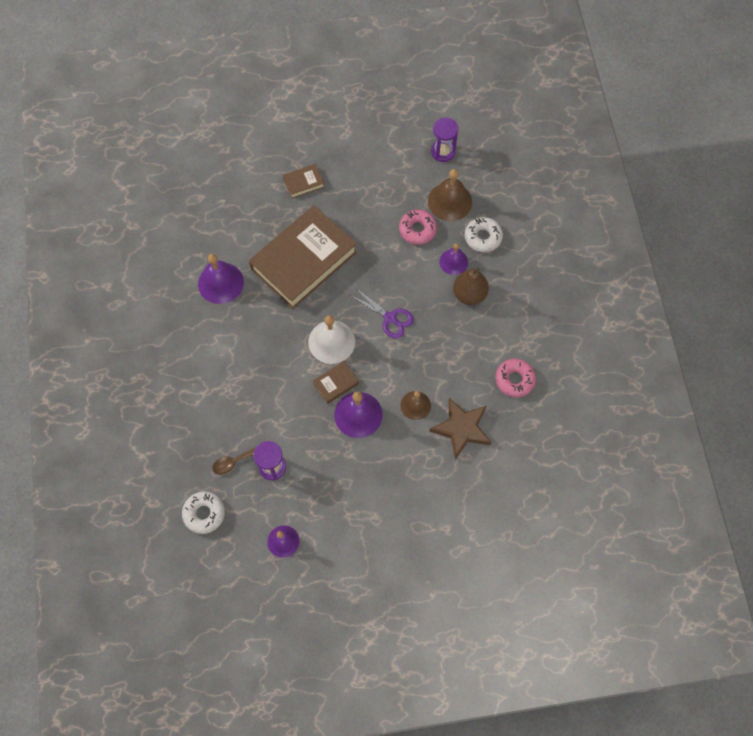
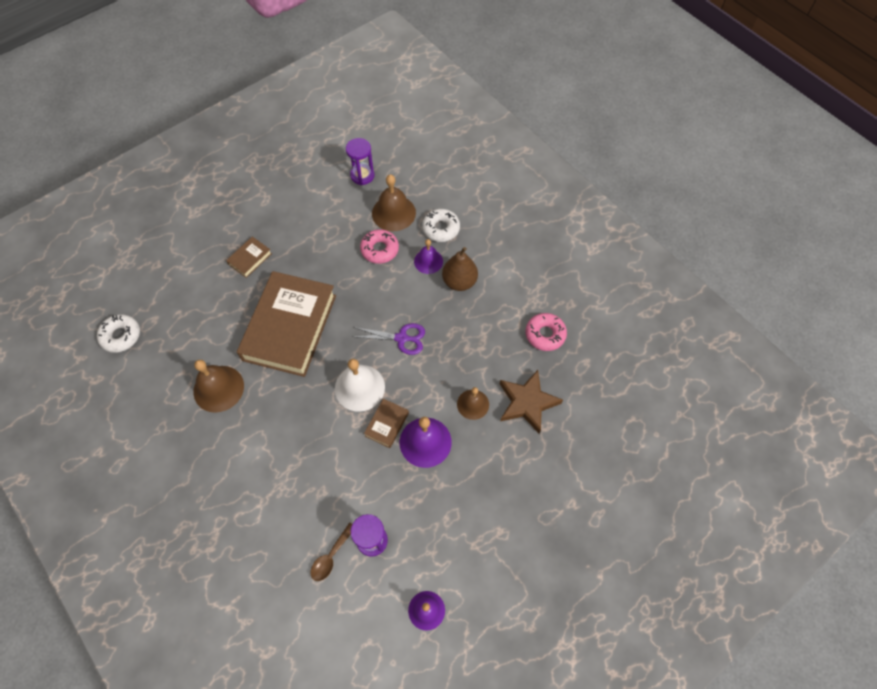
camera: 30 degrees left, 5 degrees down
white donut [182,491,225,534] -> white donut moved to [97,314,140,353]
purple bell [198,254,244,304] -> brown bell [193,360,244,413]

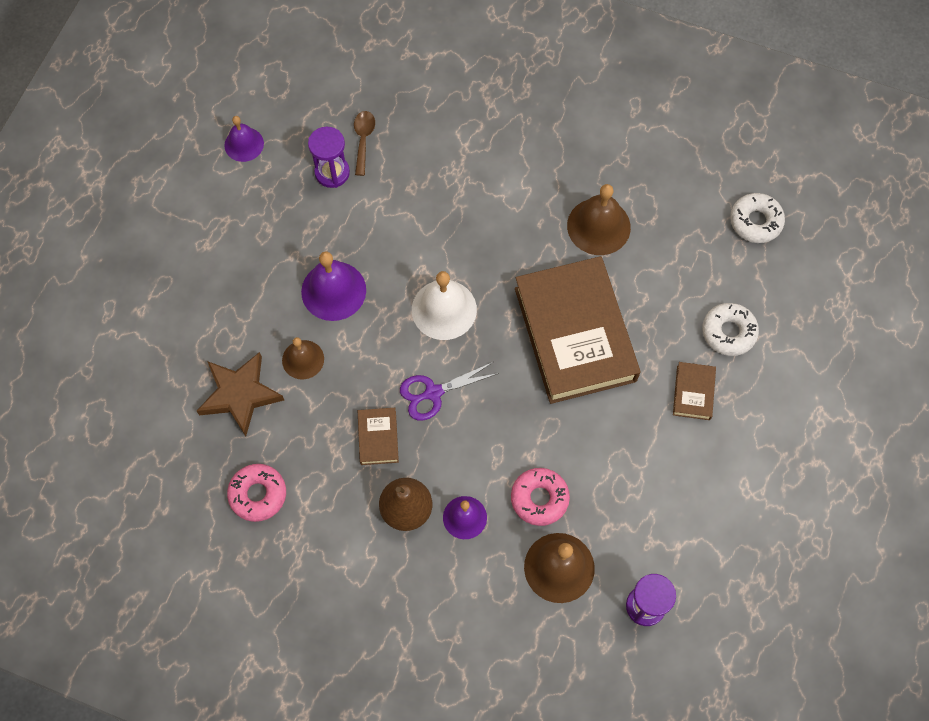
camera: 150 degrees right, 5 degrees up
brown book [364,399,409,448] -> brown book moved to [358,408,399,465]
white donut [422,209,460,242] -> white donut moved to [702,303,759,356]

